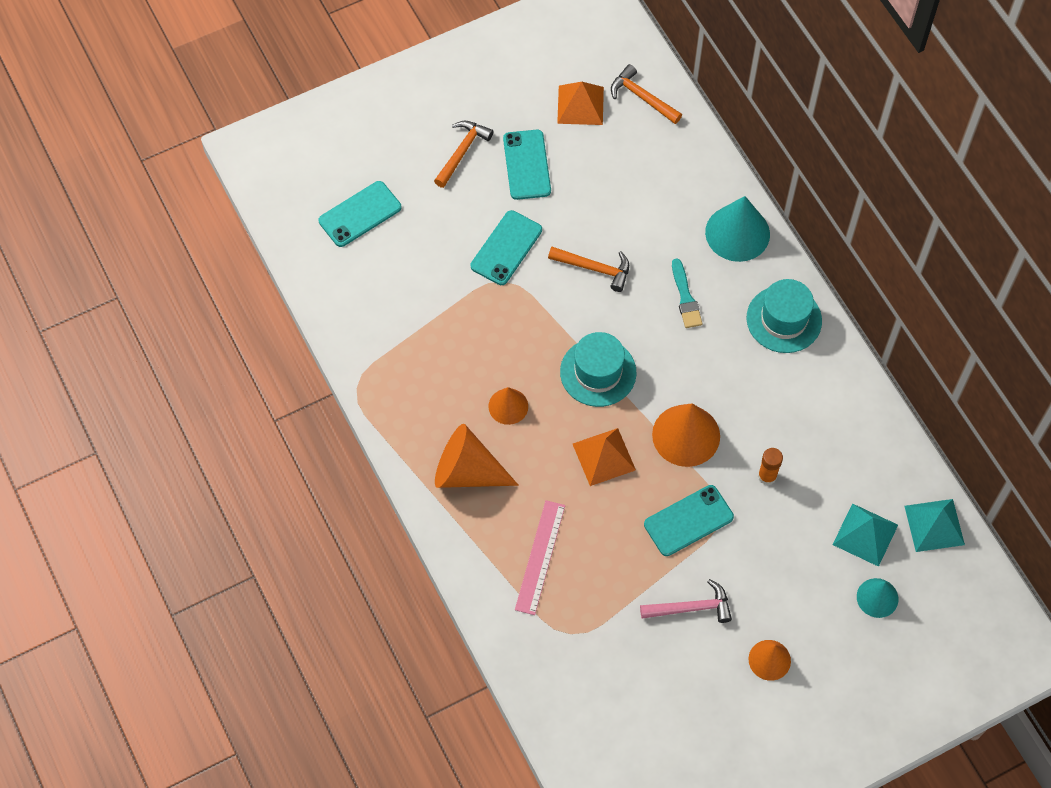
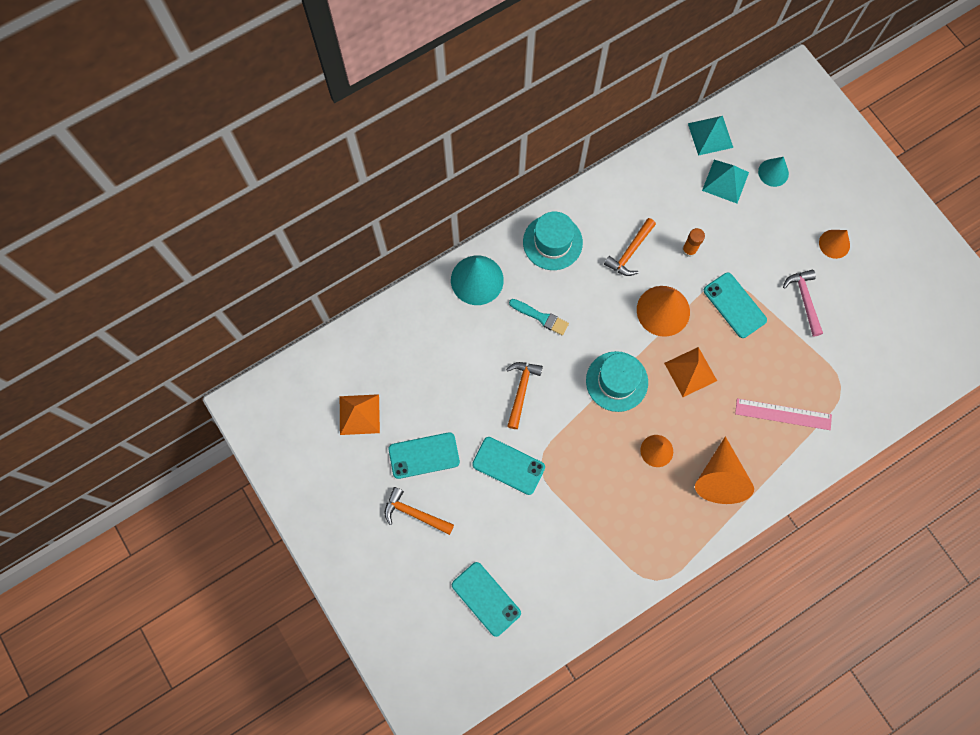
camera: 95 degrees left, 10 degrees up
orange hammer [611,64,682,124] -> orange hammer moved to [604,218,656,276]
turquoise brush [672,259,703,328] -> turquoise brush turned 45 degrees clockwise [509,299,569,335]

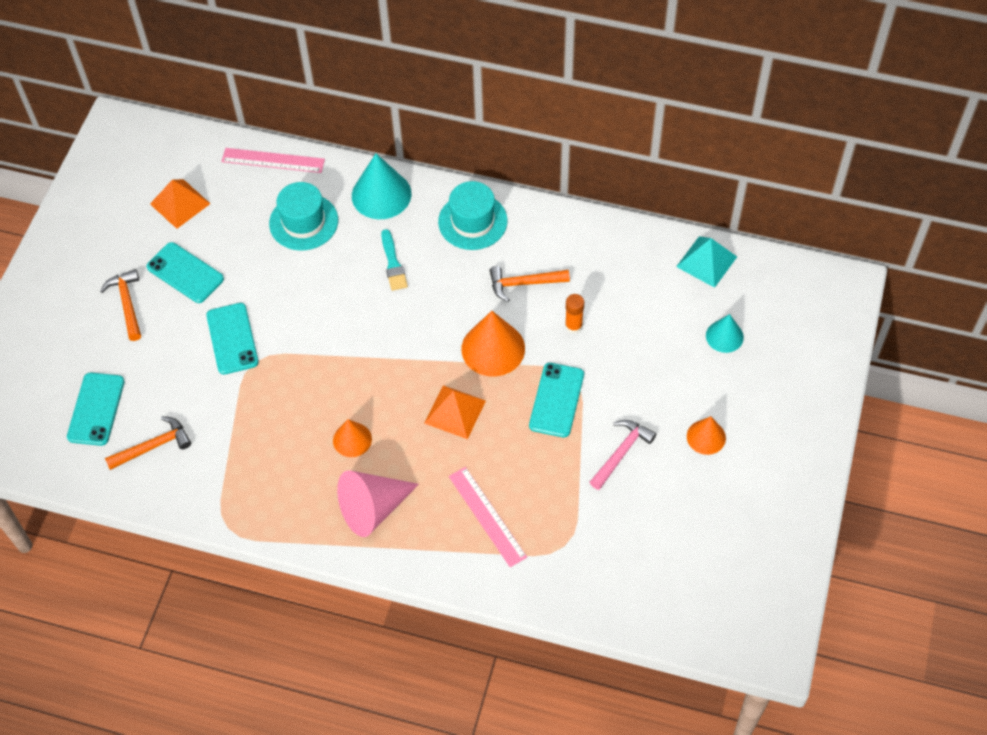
camera: 50 degrees right, 15 degrees down
orange hammer [506,362,543,429] -> orange hammer moved to [105,416,191,470]
turquoise hat [586,351,648,412] -> turquoise hat moved to [269,182,338,251]
orange cone [695,436,754,504] -> pink cone [337,470,419,537]
turquoise pyramid [702,160,749,203] -> none
none -> pink ruler [221,148,325,173]

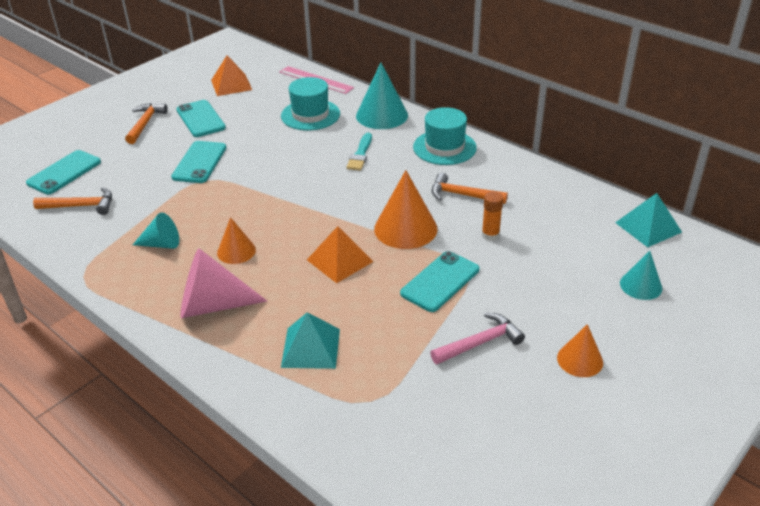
camera: 25 degrees right, 20 degrees down
pink ruler [449,467,527,567] -> turquoise pyramid [281,312,340,369]
none -> turquoise cone [133,213,179,249]

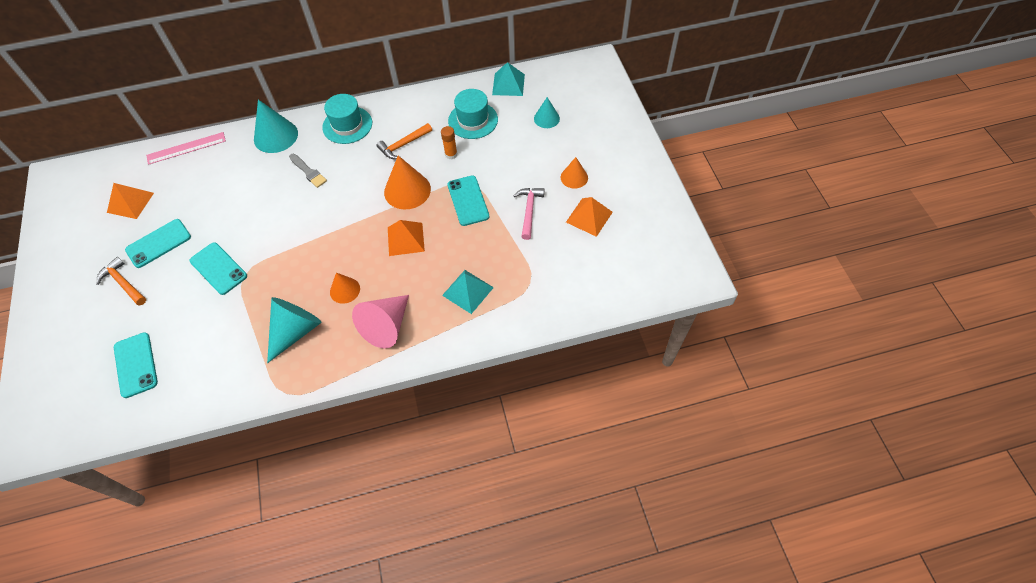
camera: 55 degrees left, 20 degrees up
orange hammer [33,187,112,215] -> none
turquoise cone [133,213,179,249] -> turquoise cone [267,297,322,363], size x1.69
turquoise phone [176,100,226,137] -> turquoise phone turned 45 degrees counterclockwise [125,219,191,268]
turquoise hat [281,77,340,130] -> turquoise hat moved to [448,89,498,139]
turquoise brush [346,133,372,171] -> grey brush [289,154,327,188]
none -> orange pyramid [566,197,613,237]

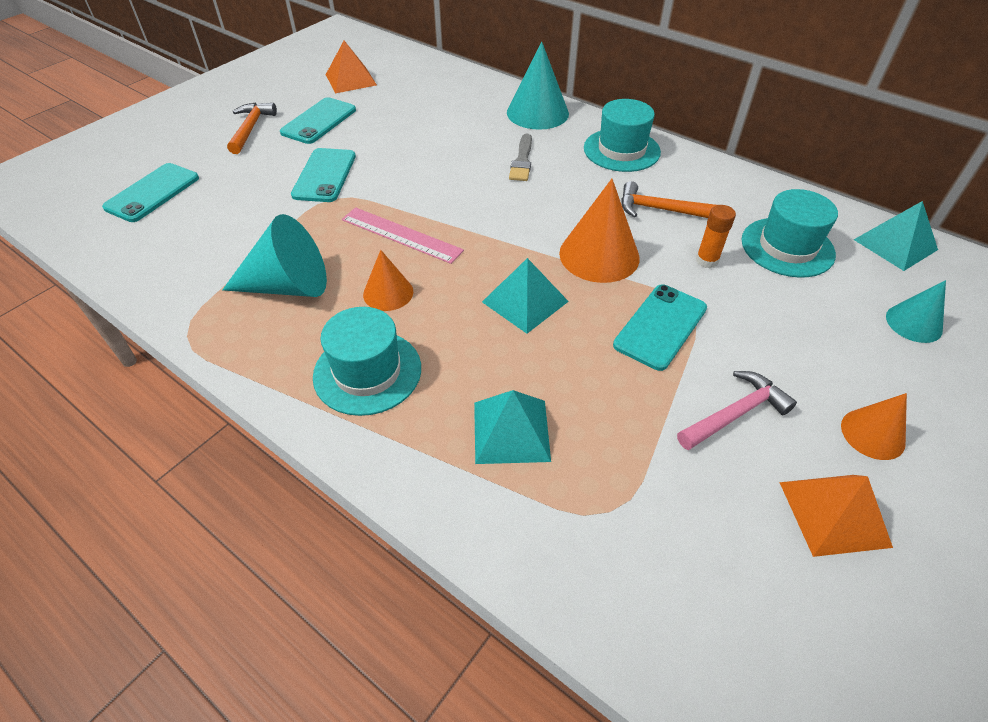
camera: 50 degrees right, 10 degrees down
turquoise phone [125,219,191,268] -> turquoise phone turned 75 degrees counterclockwise [280,97,356,144]
pink ruler [146,132,226,165] -> pink ruler moved to [342,207,464,264]
pink cone [352,295,409,349] -> turquoise hat [313,307,421,416]
orange pyramid [388,220,425,256] -> turquoise pyramid [482,258,569,334]

